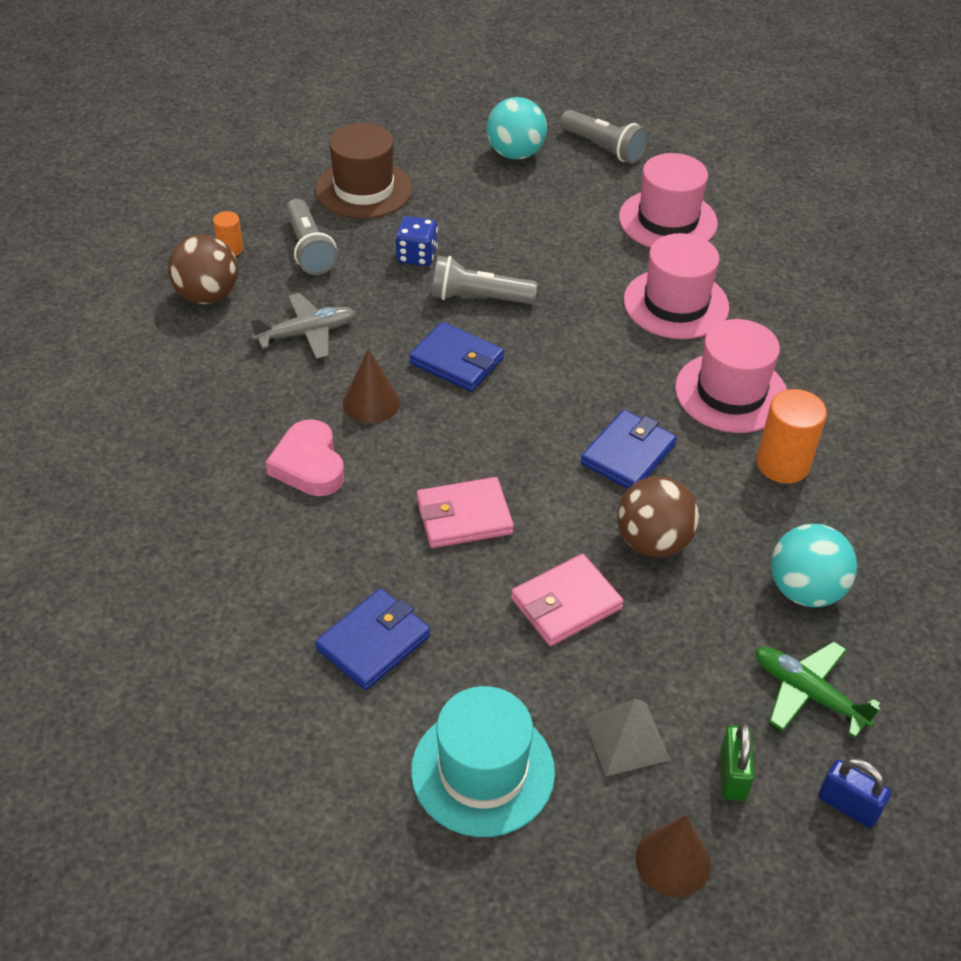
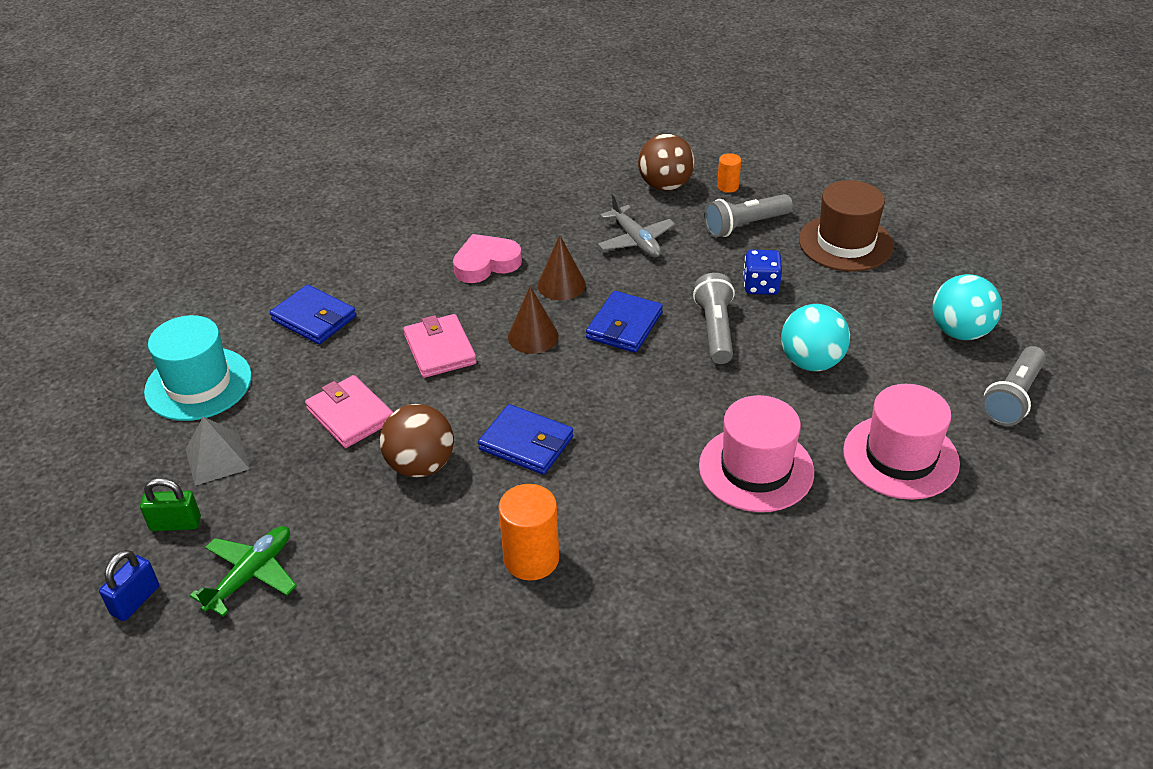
camera: 85 degrees right, 5 degrees down
brown cone [635,815,711,897] -> brown cone moved to [508,286,558,354]
pink hat [675,319,787,433] -> none
turquoise ball [771,524,857,607] -> turquoise ball moved to [781,304,850,371]

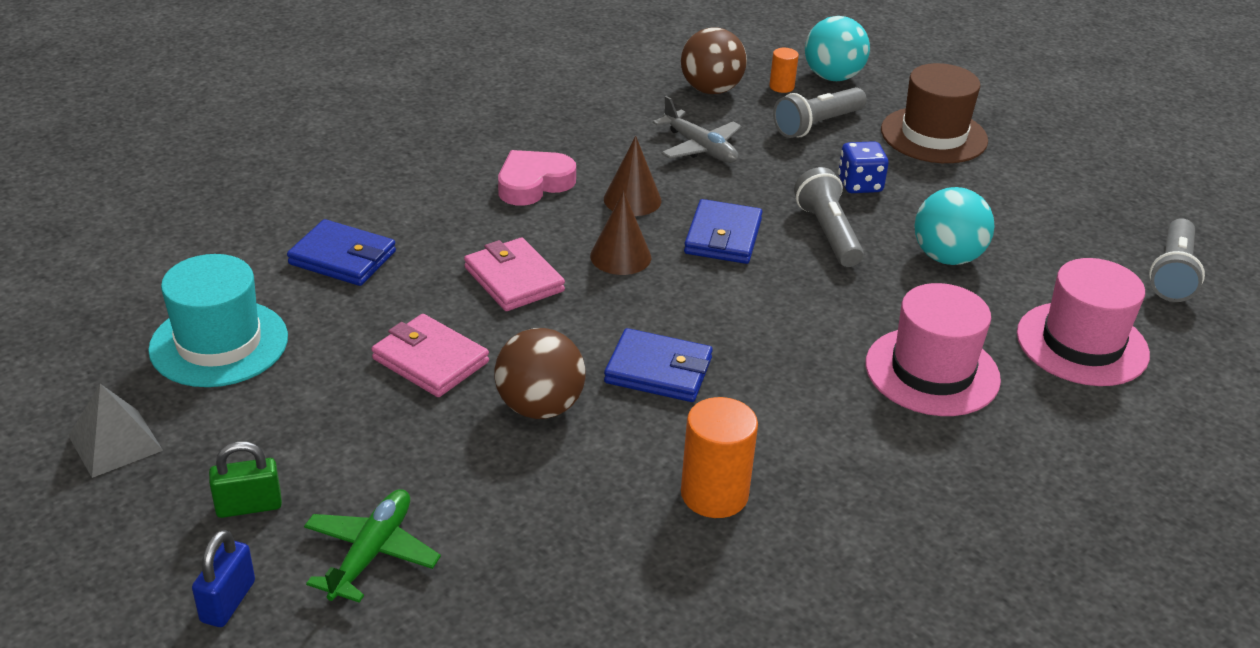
camera: 15 degrees left, 5 degrees down
grey pyramid [186,417,250,485] -> grey pyramid moved to [68,384,163,478]
turquoise ball [932,274,1002,340] -> turquoise ball moved to [805,16,870,81]

